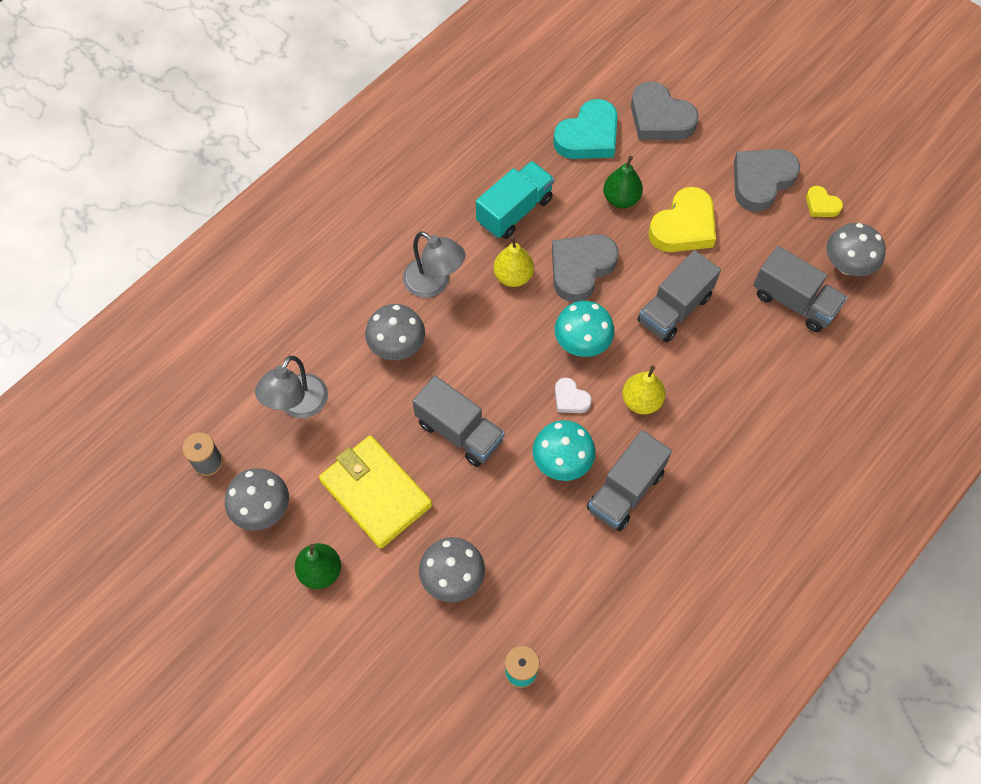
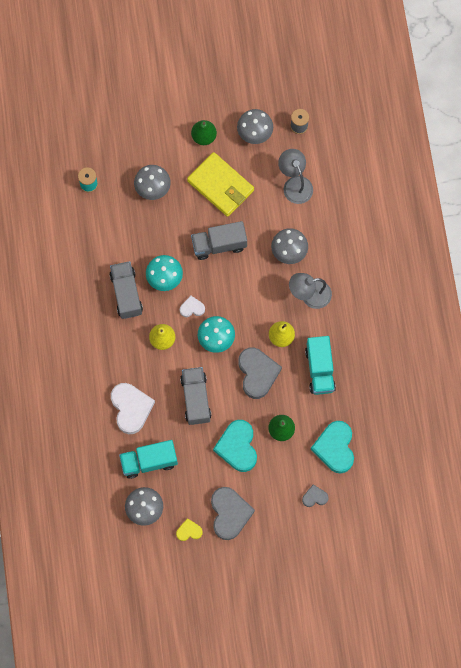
camera: 130 degrees right, 10 degrees up
yellow wallet [319,435,432,549] -> yellow wallet turned 45 degrees clockwise [187,152,254,217]
grey heart [631,81,699,140] -> grey heart [302,485,328,507], size x0.51
yellow heart [649,187,716,252] -> turquoise heart [213,420,257,472]
grey truck [753,246,847,332] -> turquoise truck [119,440,178,479]
none -> white heart [111,383,155,434]

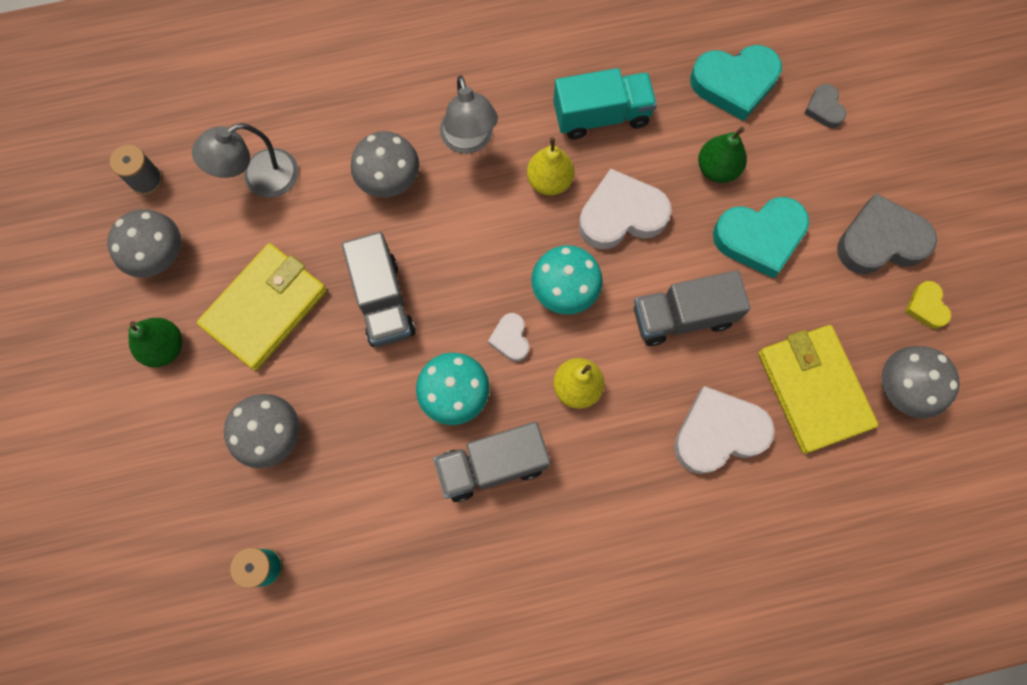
camera: 95 degrees left, 0 degrees up
turquoise truck [119,440,178,479] -> yellow wallet [758,325,878,454]
grey heart [238,347,282,399] -> white heart [579,169,672,249]

